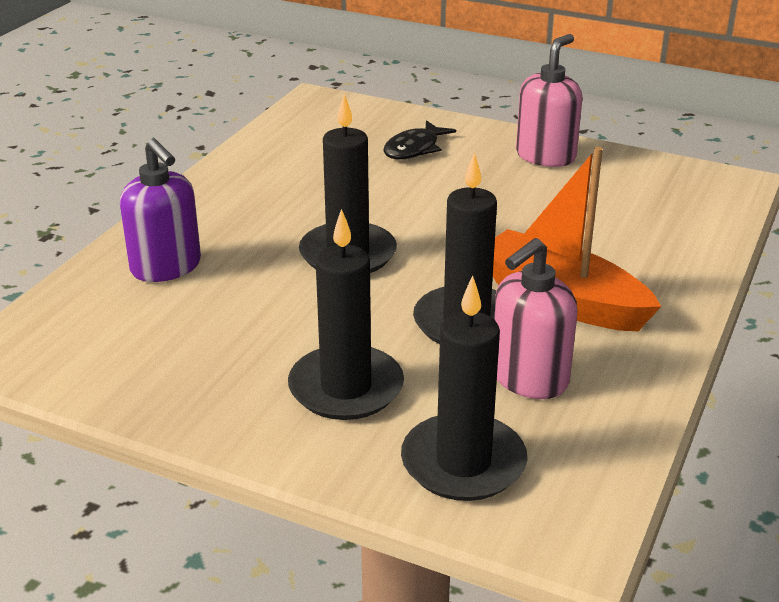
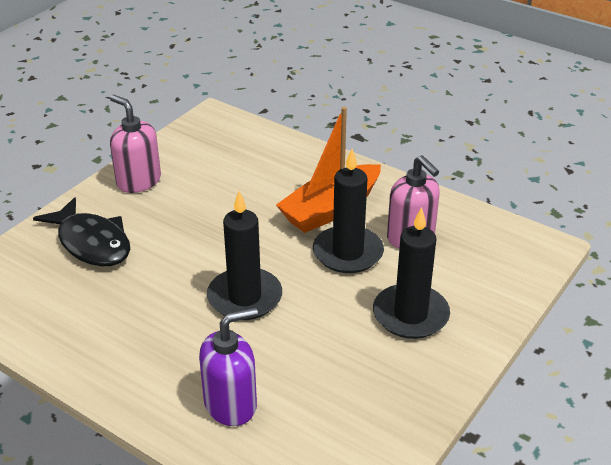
camera: 80 degrees left, 5 degrees up
black fish [383,120,456,159] -> black fish [33,197,130,267], size x1.60
black candle [401,276,527,501] -> none

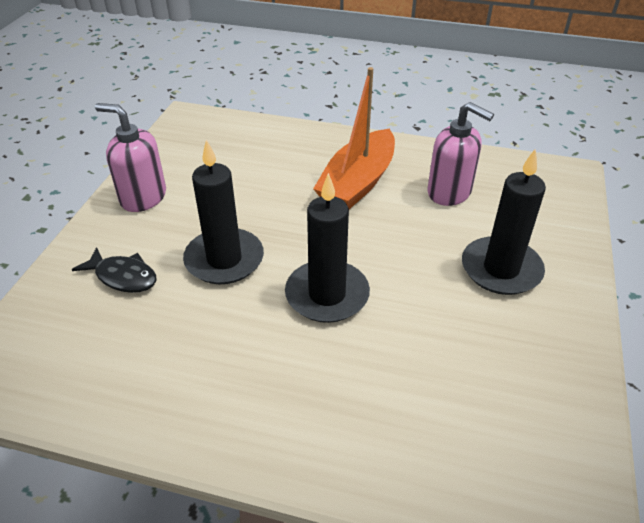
camera: 20 degrees left, 5 degrees up
black fish [33,197,130,267] -> black fish [72,247,157,293], size x0.63
purple soap dispenser [199,307,258,426] -> none
black candle [313,149,384,273] -> black candle moved to [183,139,264,284]

